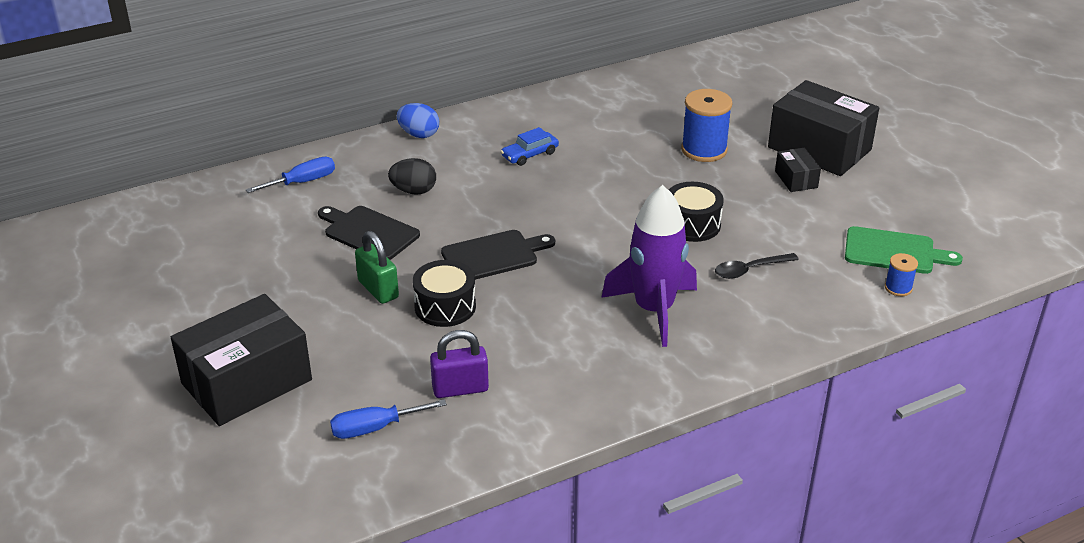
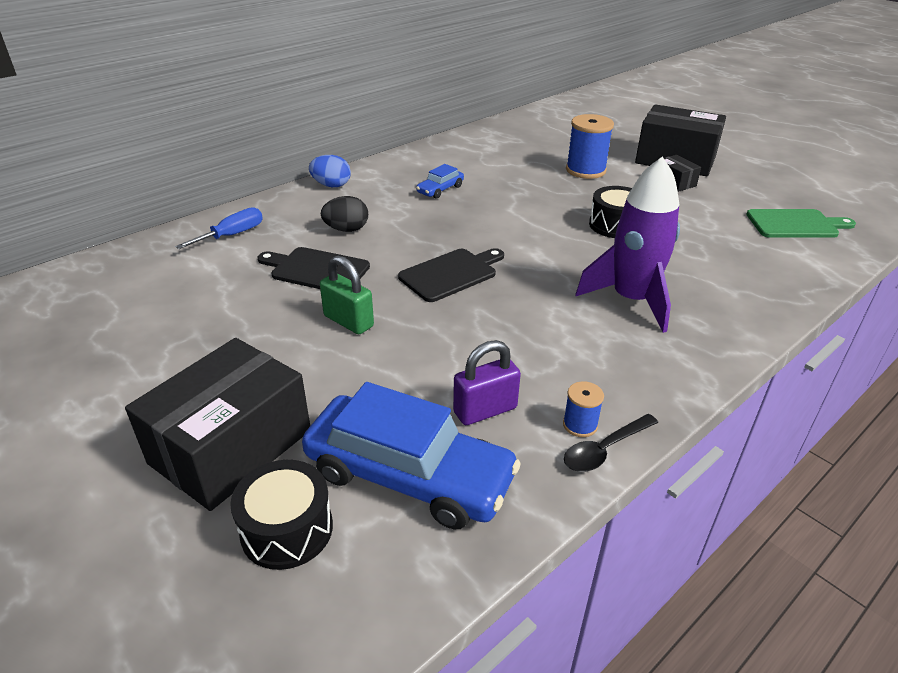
camera: 15 degrees left, 0 degrees up
blue screwdriver [330,399,447,439] -> blue car [302,382,521,530]
black drum [413,260,476,327] -> black drum moved to [230,460,333,570]
black spoon [715,253,799,279] -> black spoon moved to [564,414,658,472]
blue spool [885,253,918,296] -> blue spool moved to [563,381,604,437]

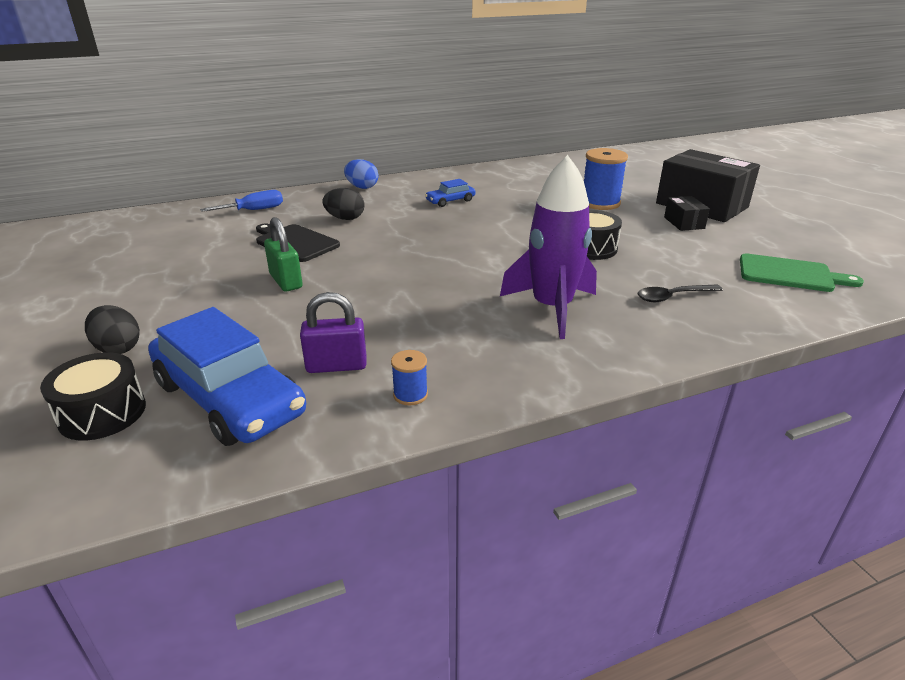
camera: 20 degrees right, 5 degrees down
black box [125,338,310,511] -> black egg [85,305,140,354]
black cutting board [398,248,504,302] -> none
black spoon [564,414,658,472] -> black spoon moved to [638,284,723,302]

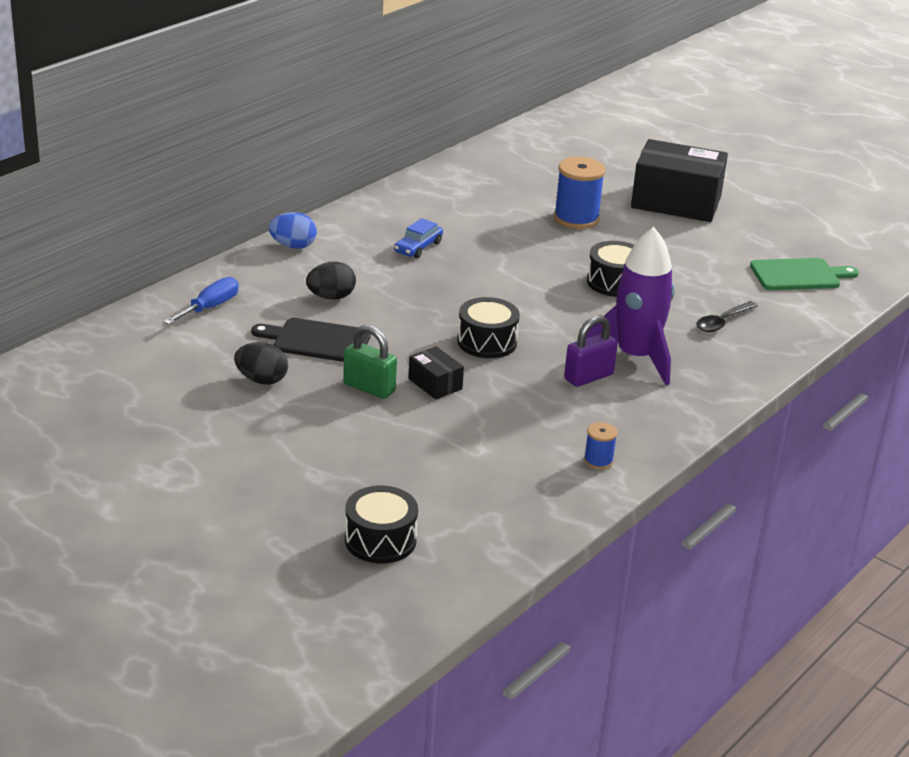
camera: 30 degrees left, 0 degrees up
black egg [85,305,140,354] -> black egg moved to [234,342,288,385]
blue car [148,307,306,446] -> none
purple padlock [300,292,367,373] -> purple padlock moved to [564,315,618,387]
black box [664,196,710,231] -> black box moved to [408,346,464,400]
none -> black drum [457,297,520,358]

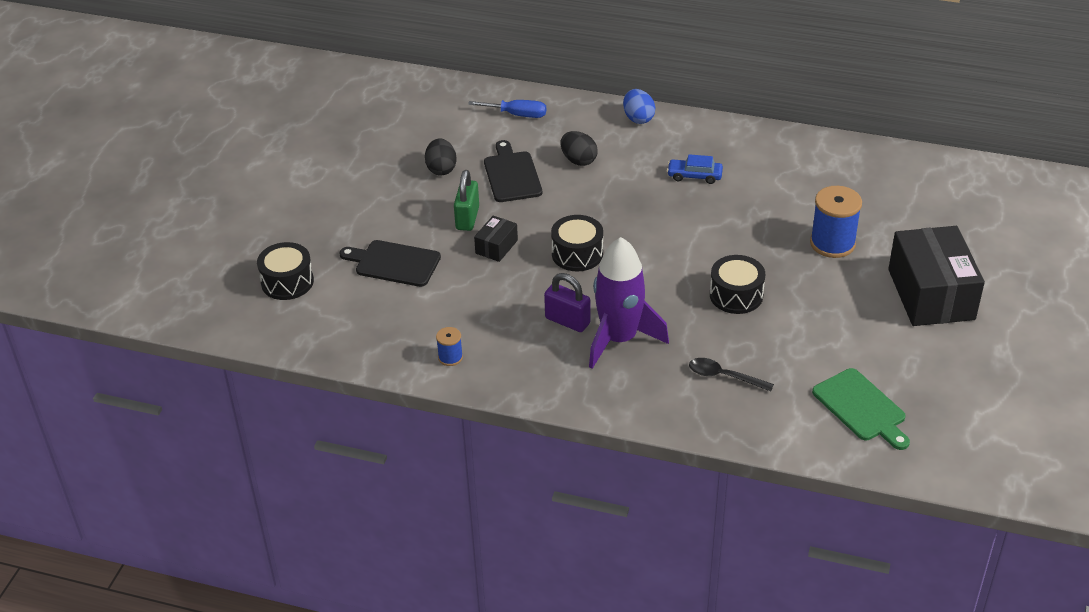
camera: 70 degrees right, 10 degrees up
none -> black cutting board [339,240,441,287]

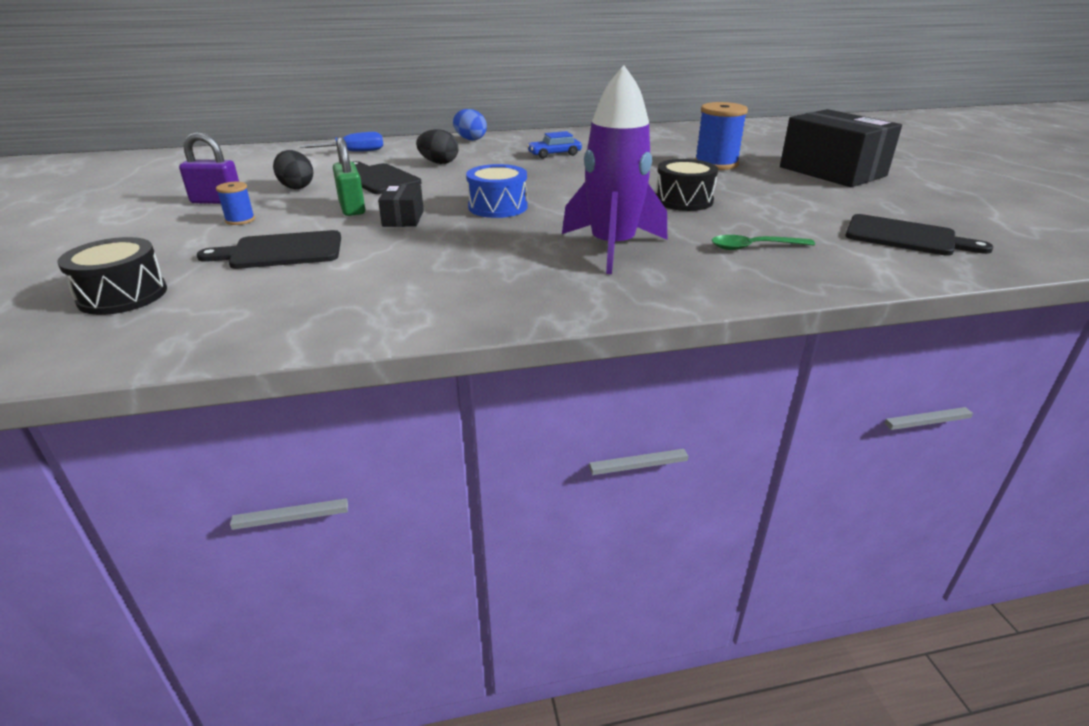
camera: 30 degrees left, 10 degrees down
blue spool [436,327,463,366] -> blue spool moved to [216,182,255,225]
purple padlock [544,273,591,332] -> purple padlock moved to [179,132,239,204]
black drum [551,215,603,271] -> blue drum [466,164,528,218]
black spoon [689,358,774,392] -> green spoon [712,235,815,250]
green cutting board [812,368,910,450] -> black cutting board [845,214,993,256]

